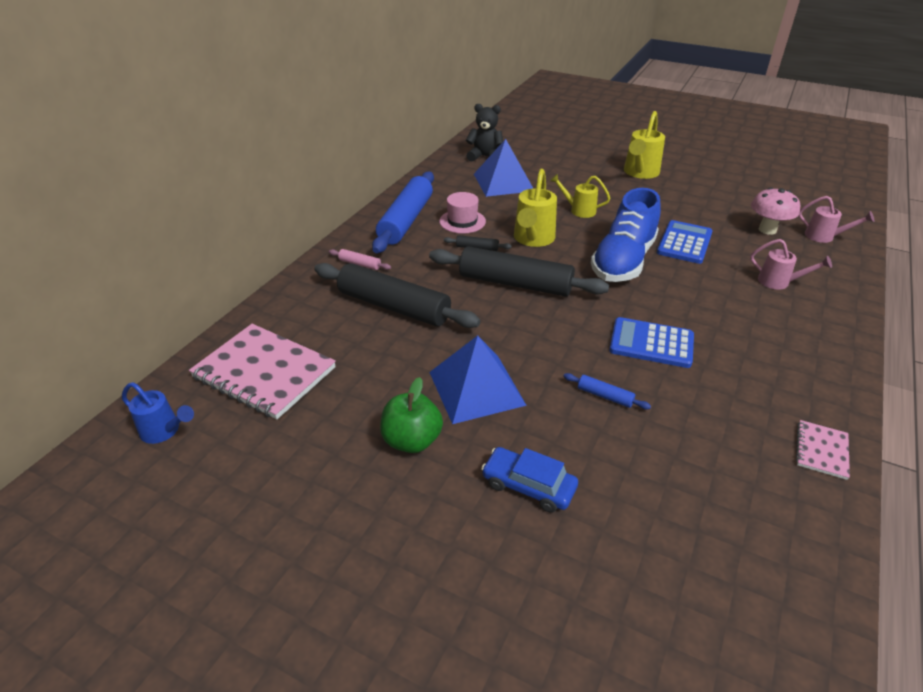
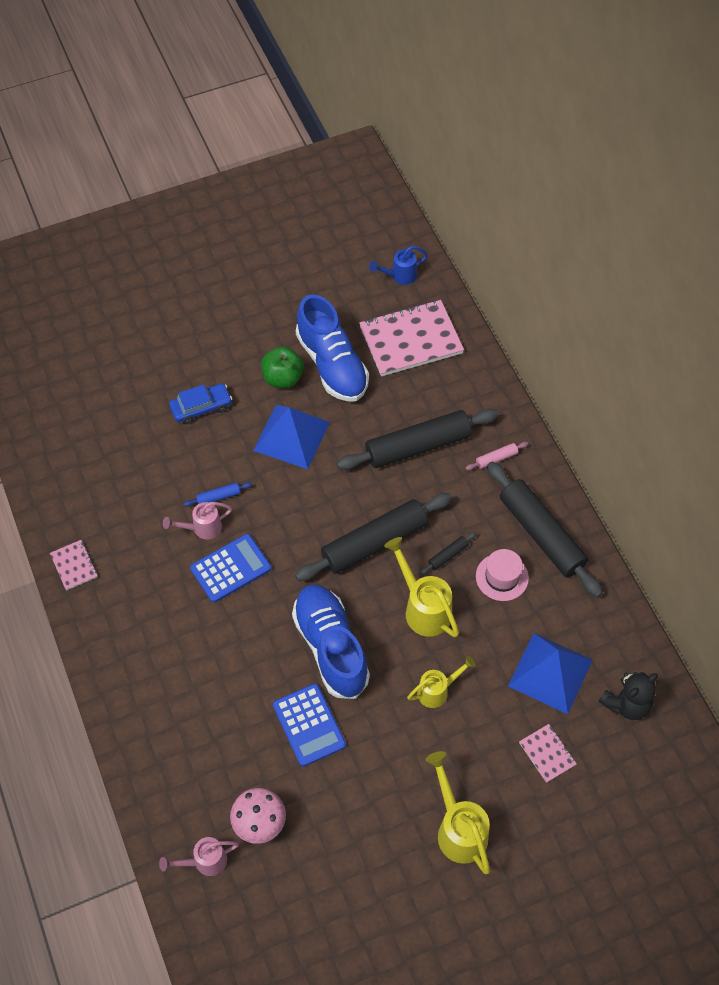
camera: 130 degrees right, 20 degrees up
blue rolling pin [372,172,434,253] -> black rolling pin [487,462,603,598]
pink watering can [750,239,832,290] -> pink watering can moved to [163,502,232,539]
none -> blue shoe [296,294,369,402]
none -> pink notebook [519,724,577,783]

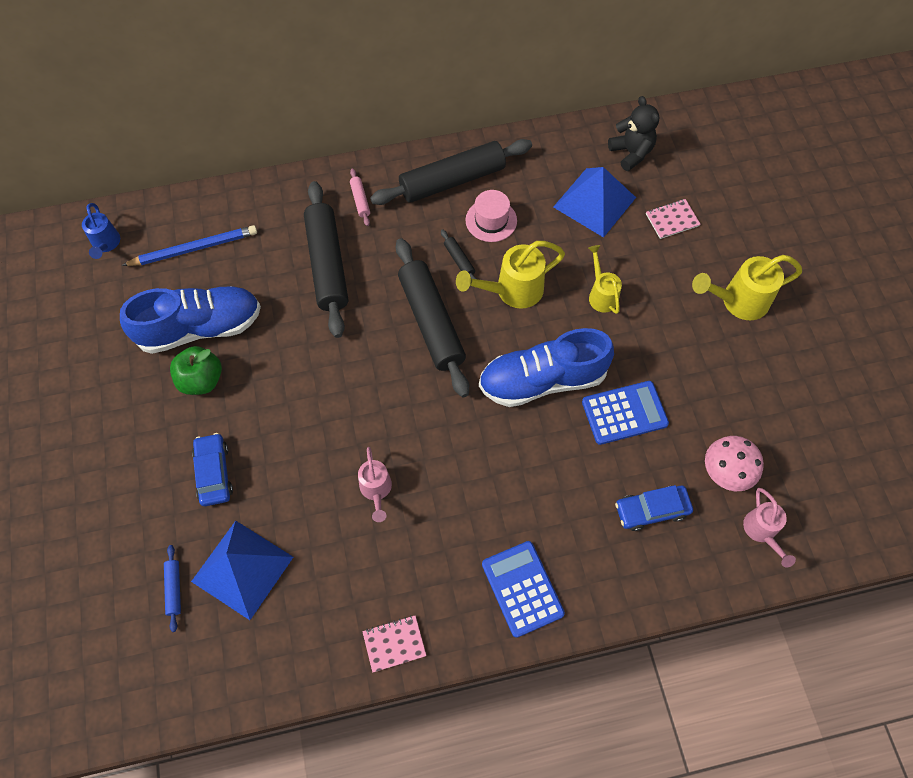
camera: 80 degrees left, 5 degrees up
blue rolling pin [184,482,252,507] -> blue rolling pin moved to [164,545,181,632]
blue calculator [190,534,271,603] -> blue calculator moved to [482,541,565,638]
blue pyramid [253,405,330,469] -> blue pyramid moved to [191,521,293,620]
pink notebook [359,300,464,376] -> blue pencil [122,225,257,266]
none -> blue car [615,485,693,531]

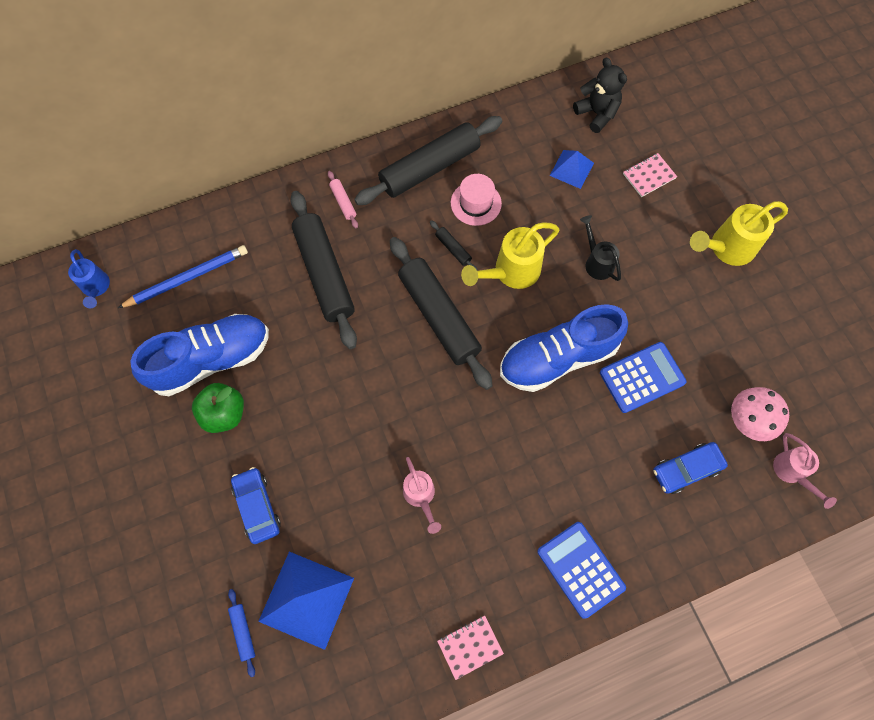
camera: 10 degrees left, 5 degrees up
blue pyramid [553,167,636,238] -> blue pyramid [550,150,594,189], size x0.57
yellow watering can [588,245,622,314] -> black watering can [580,215,621,281]

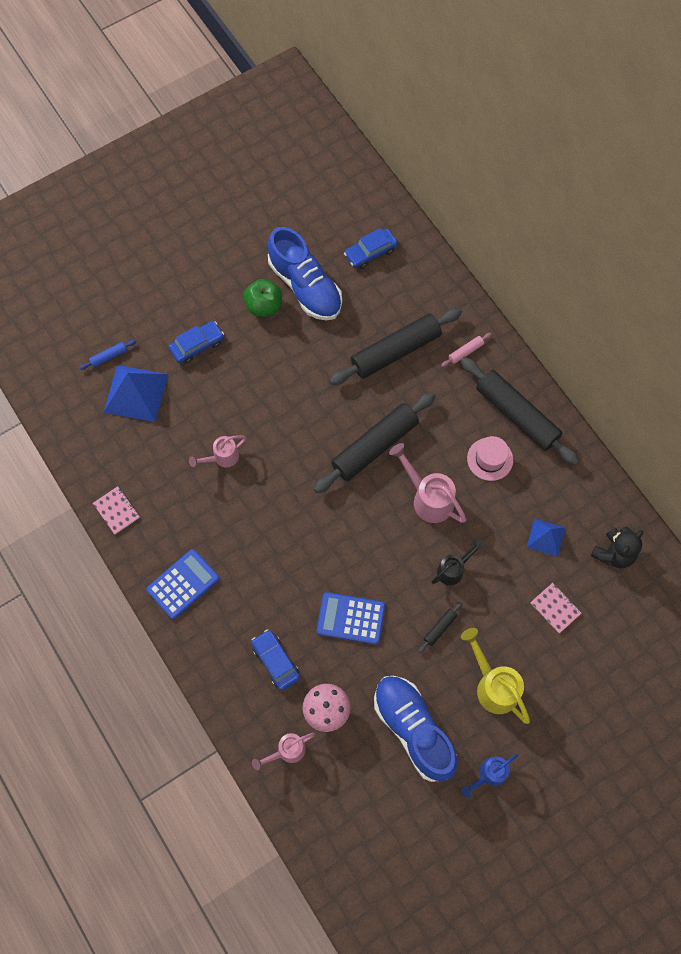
camera: 80 degrees right, 0 degrees up
blue watering can [68,249,110,308] -> blue watering can moved to [462,754,519,797]
blue pencil [118,245,248,308] -> blue car [344,228,398,269]
black rolling pin [430,220,478,271] -> black rolling pin moved to [418,602,463,653]
yellow watering can [461,222,559,289] -> pink watering can [389,443,466,523]
blue shoe [500,304,628,392] -> blue shoe moved to [374,676,458,782]
blue calculator [600,342,686,413] -> blue calculator turned 135 degrees clockwise [316,592,385,645]

